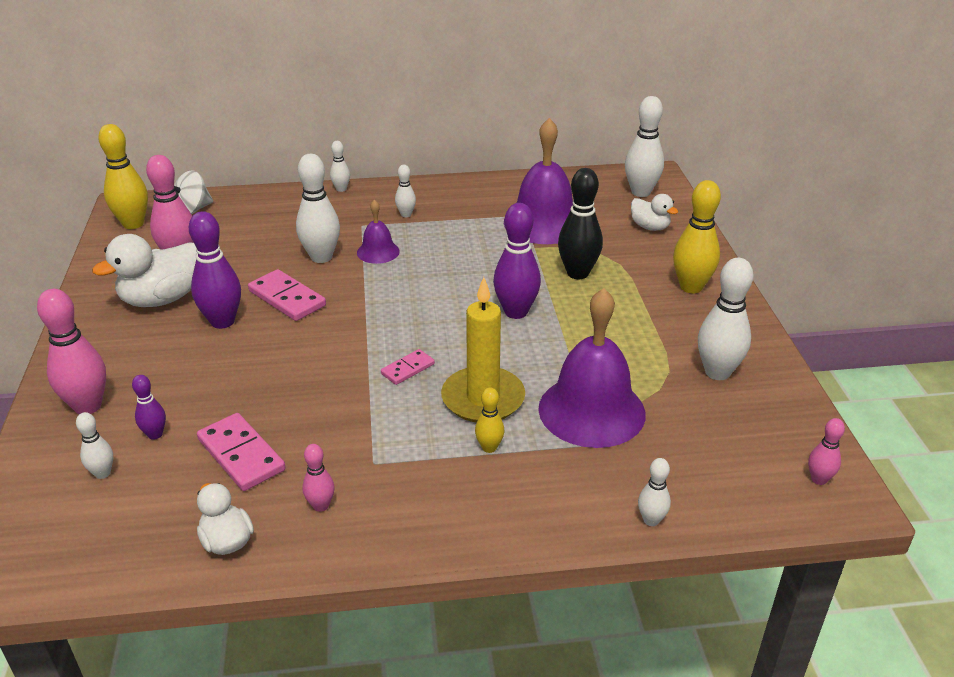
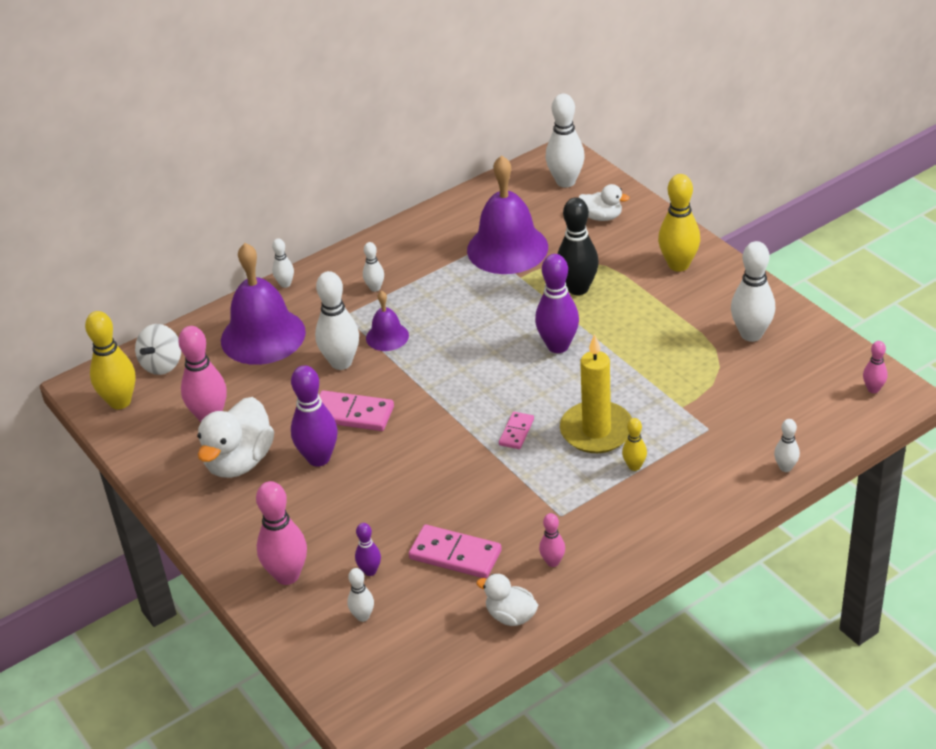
camera: 25 degrees left, 5 degrees up
purple bell [538,288,646,448] -> purple bell moved to [221,243,306,365]

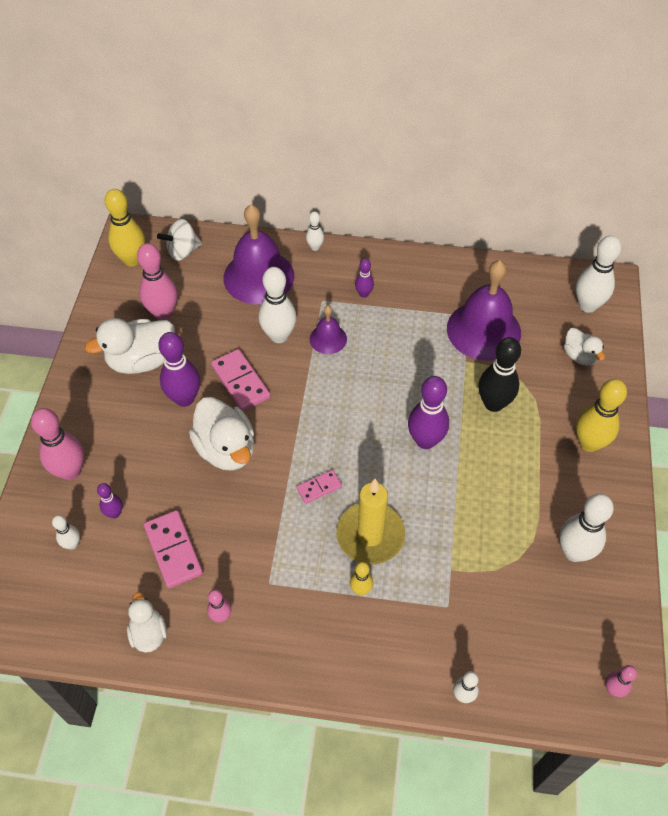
camera: 40 degrees right, 15 degrees up
white bowling pin [363,242,384,292] -> purple bowling pin [355,259,374,298]
none -> white duck [189,397,254,471]

